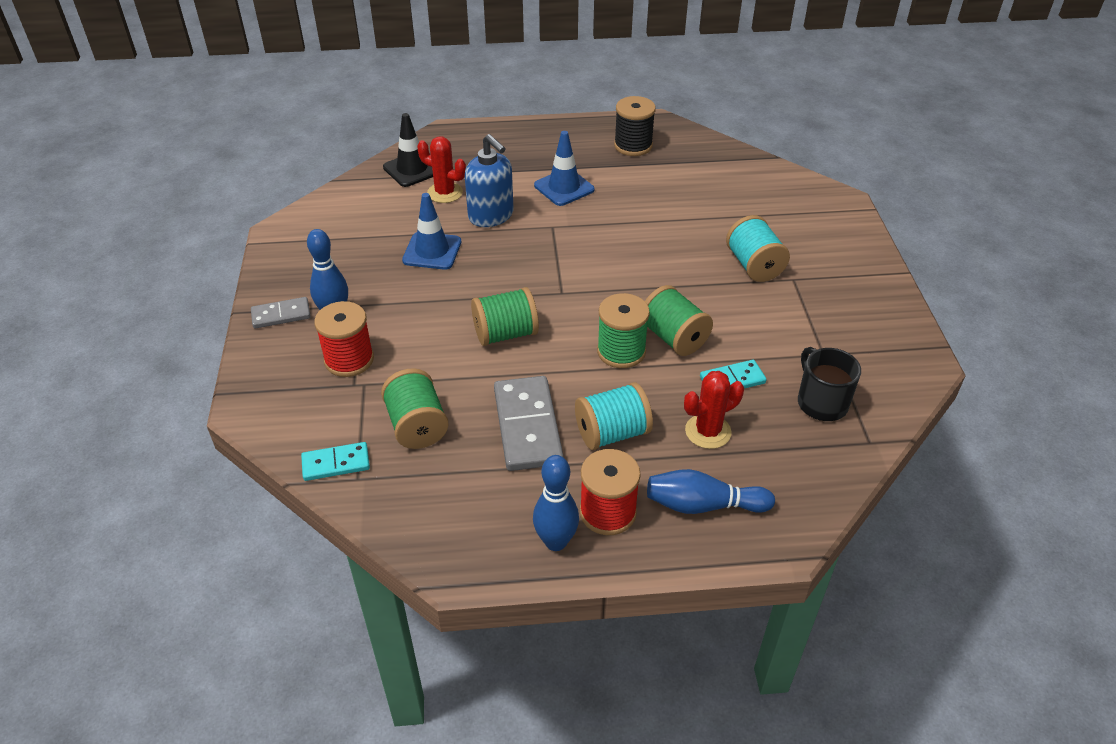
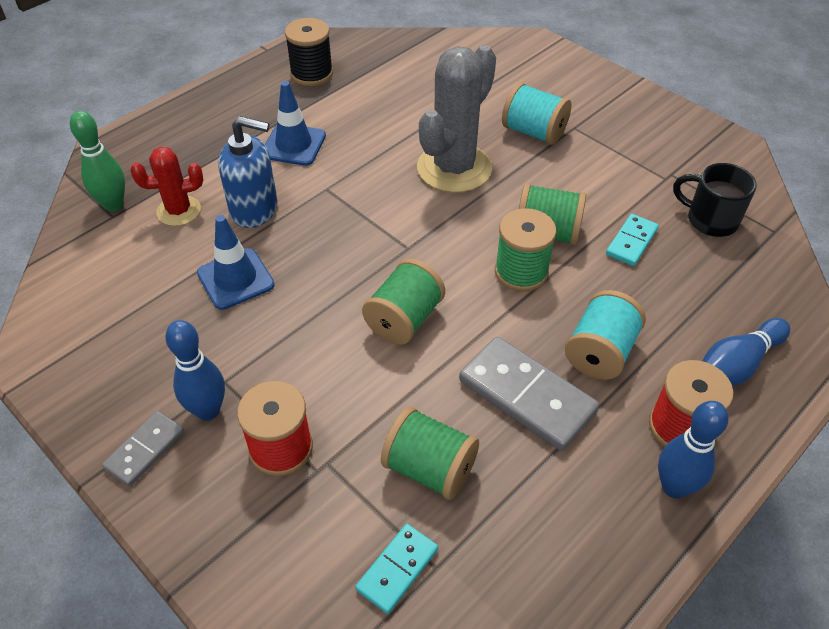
camera: 40 degrees left, 5 degrees up
black traffic cone [383,113,433,187] -> green bowling pin [70,111,125,211]
red cactus [684,371,744,449] -> none
none -> grey cactus [417,45,496,193]

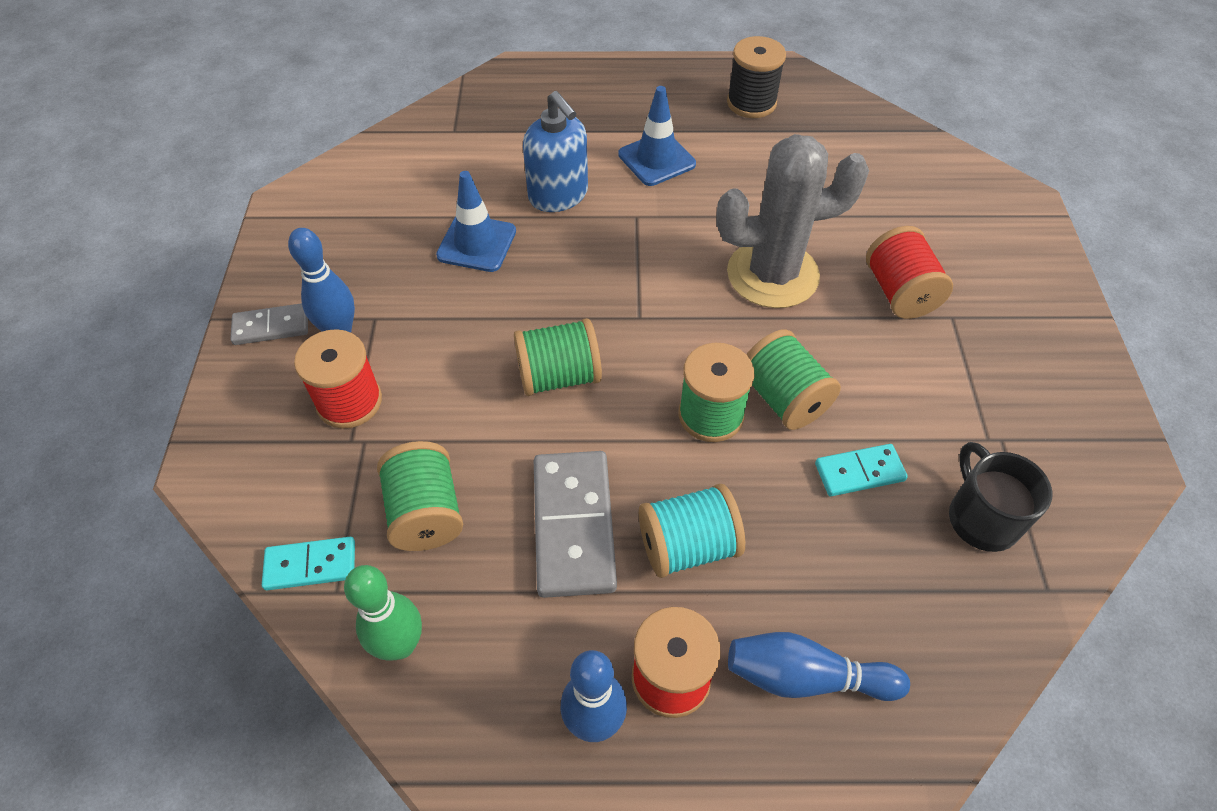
camera: 45 degrees right, 5 degrees up
green bowling pin [70,111,125,211] -> green bowling pin moved to [344,565,422,661]
red cactus [130,147,203,226] -> none
turquoise spool [502,82,571,145] -> red spool [866,226,953,319]

